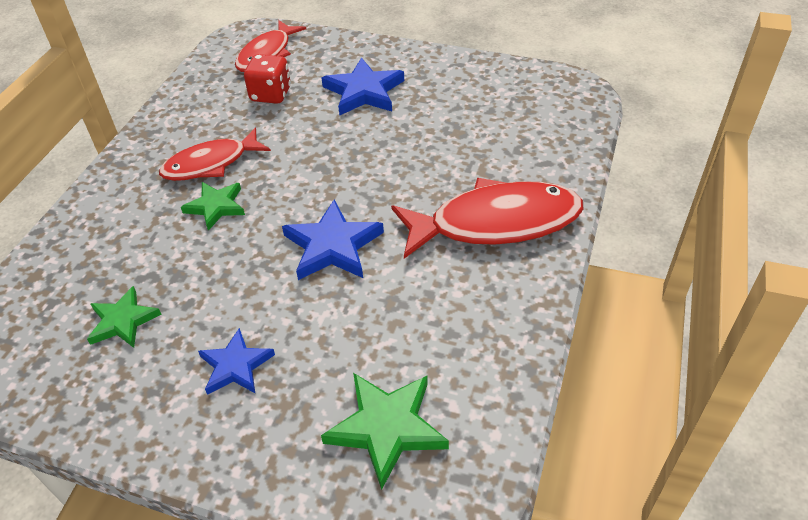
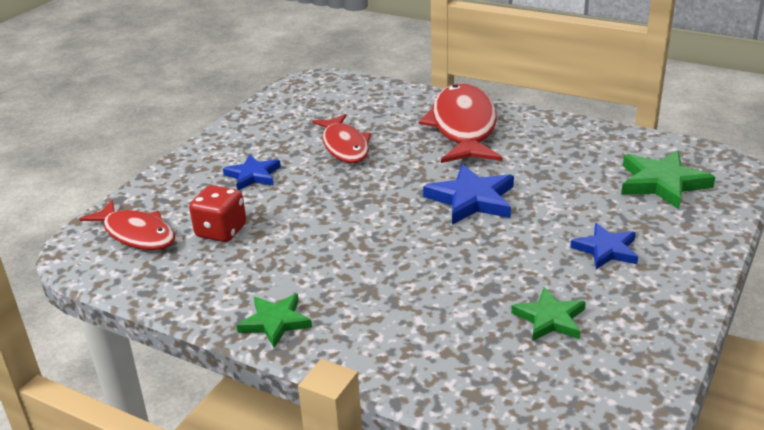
camera: 80 degrees left, 15 degrees down
red fish [159,128,271,181] -> red fish moved to [312,114,371,163]
green star [181,182,245,231] -> green star moved to [237,294,312,348]
blue star [322,57,404,116] -> blue star [223,155,281,190], size x0.66

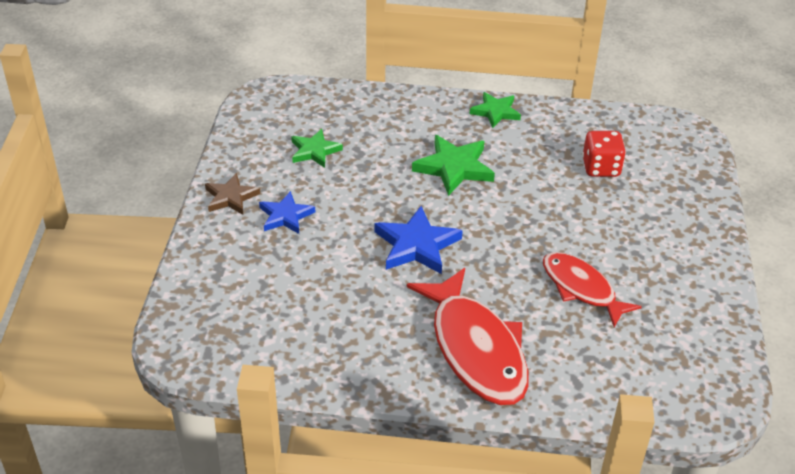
camera: 155 degrees right, 10 degrees up
red fish [79,200,175,250] -> none
blue star [223,155,281,190] -> none
green star [621,151,715,209] -> green star moved to [412,135,495,196]
none -> brown star [205,173,260,215]

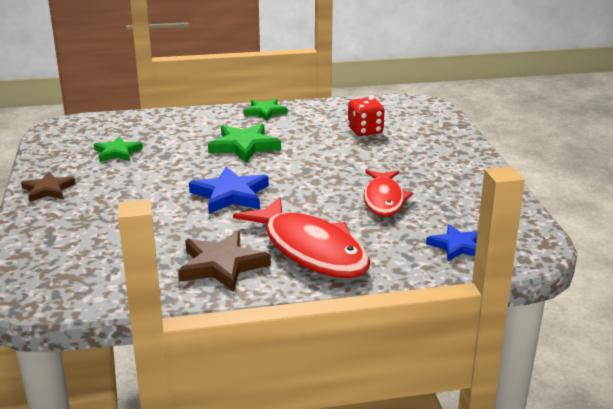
camera: 15 degrees left, 15 degrees down
blue star [259,191,315,234] -> blue star moved to [426,224,478,261]
red fish [543,252,642,327] -> red fish turned 120 degrees counterclockwise [363,170,413,217]
none -> brown star [178,231,271,292]

